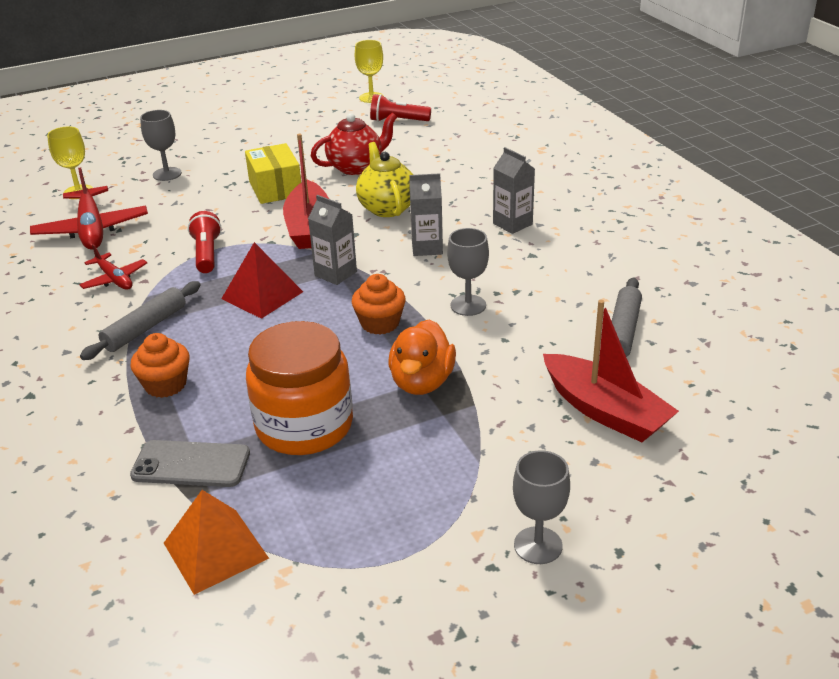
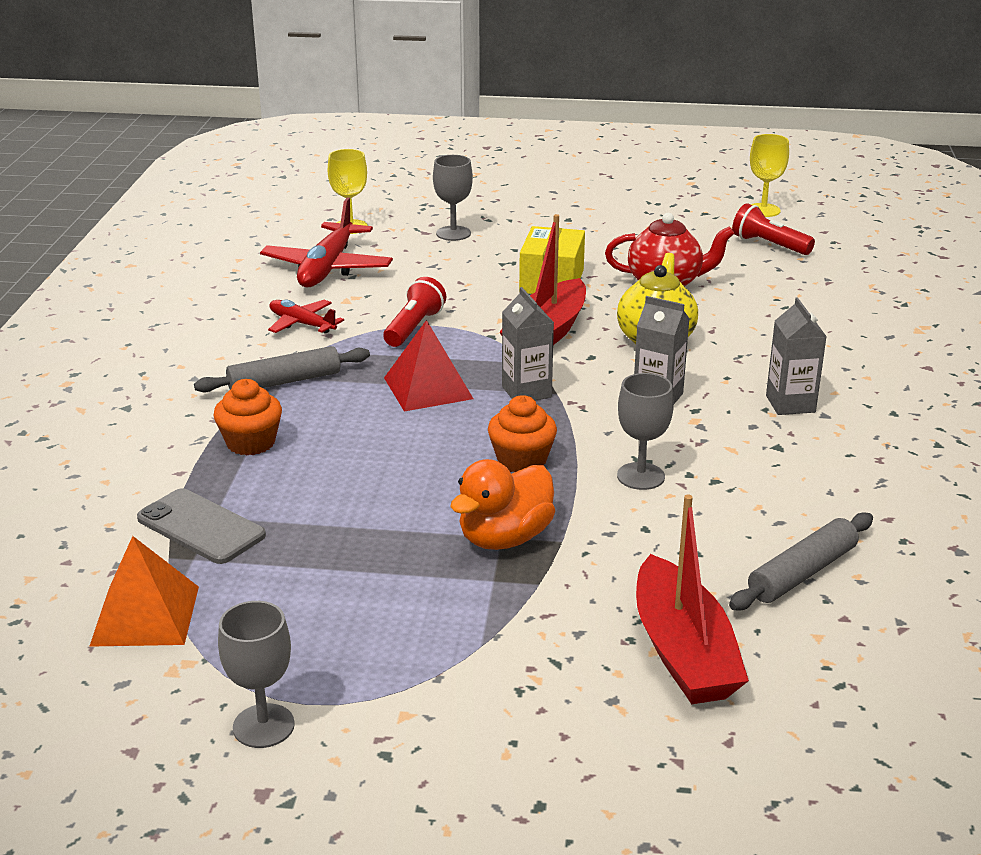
camera: 30 degrees right, 5 degrees down
red plane [79,244,147,290] -> red plane turned 135 degrees clockwise [268,300,344,334]
orange jar [246,321,353,455] -> none
grey goblet [513,450,570,564] -> grey goblet moved to [218,601,295,748]

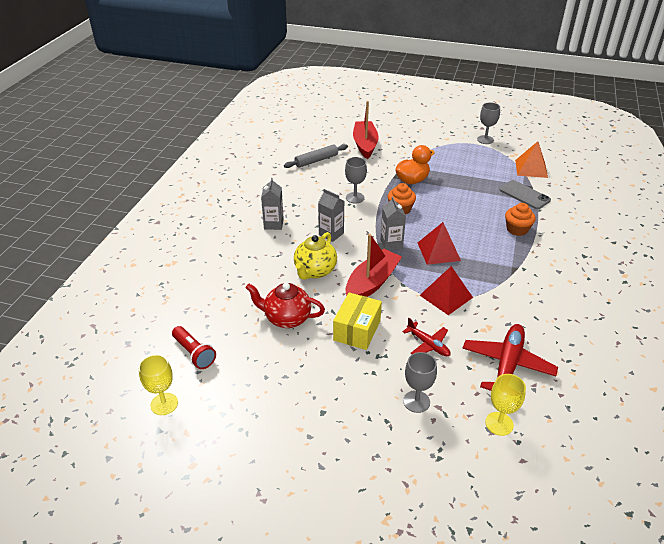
camera: 170 degrees left, 10 degrees up
grey rolling pin [194,346,370,392] -> none
red plane [268,300,344,334] -> red plane moved to [403,318,451,356]
red flashlight [383,277,446,347] -> red pyramid [420,266,473,315]

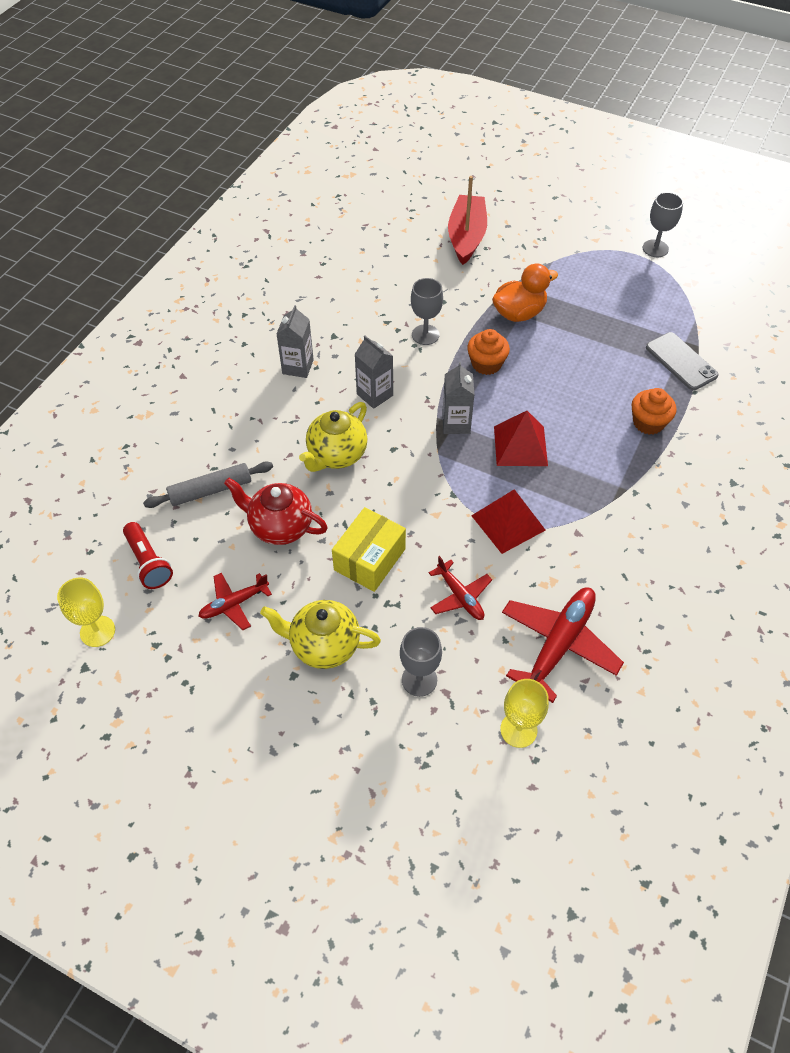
camera: 10 degrees right, 15 degrees up
grey rolling pin [284,144,348,168] -> grey rolling pin moved to [143,461,273,508]
red boat [346,234,402,297] -> none
orange pyramid [515,141,548,178] -> none
none -> red plane [198,573,272,630]
none -> yellow teapot [260,600,381,669]

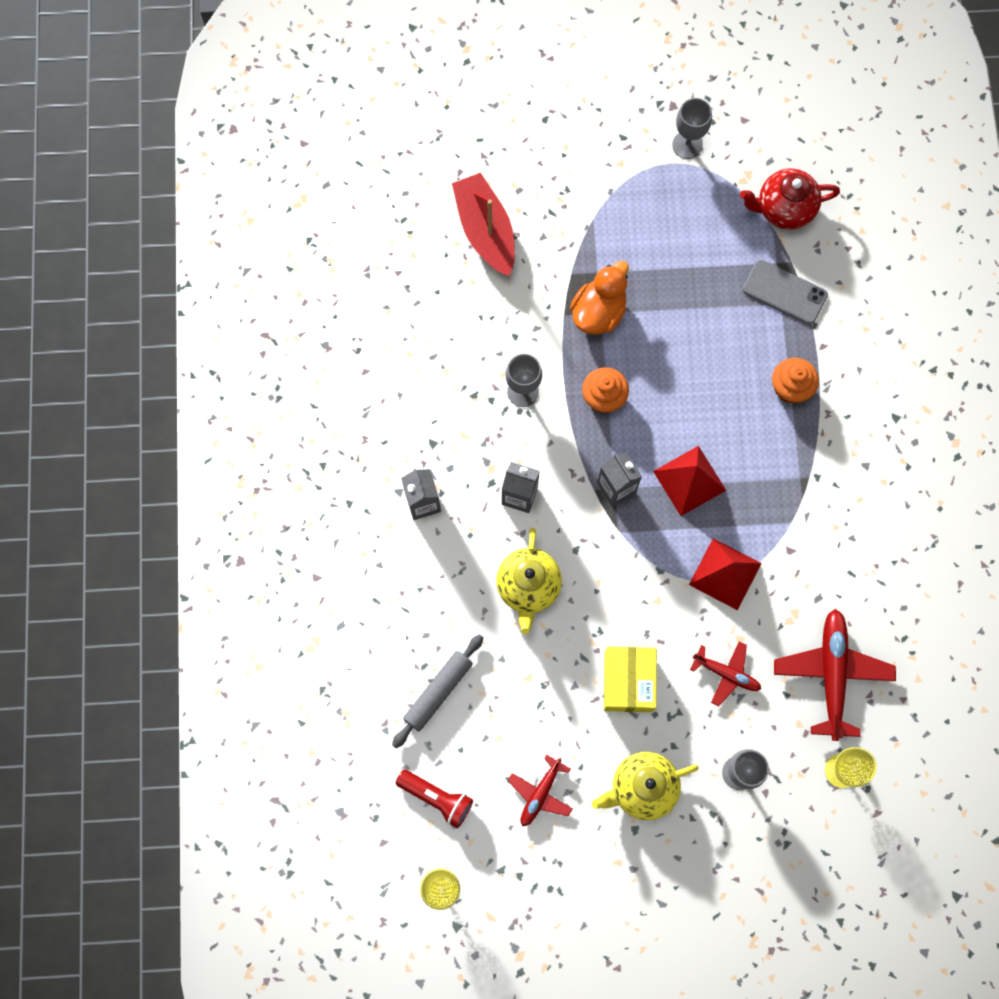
camera: 30 degrees left, 20 degrees up
red teapot [224,478,328,545] -> red teapot moved to [740,168,840,230]

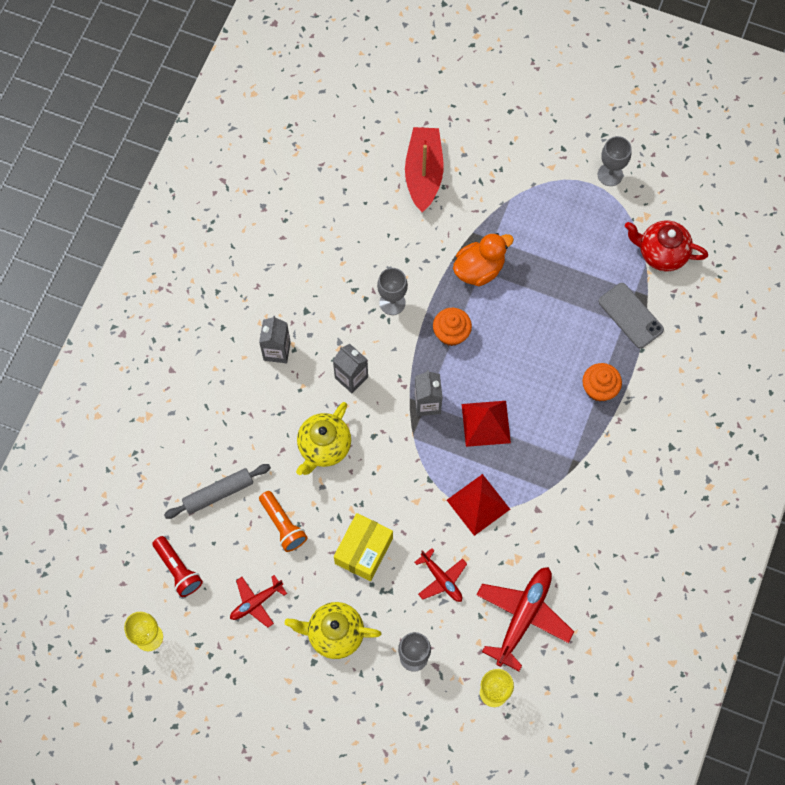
camera: 25 degrees right, 5 degrees down
none -> orange flashlight [259,491,308,552]

